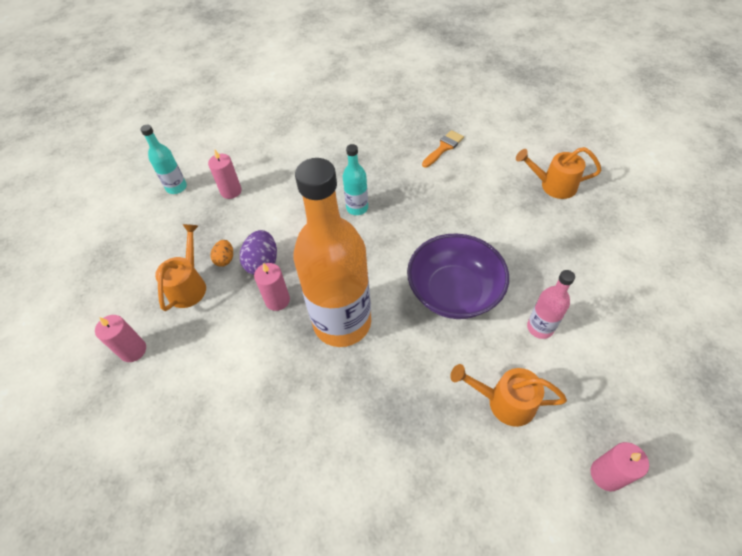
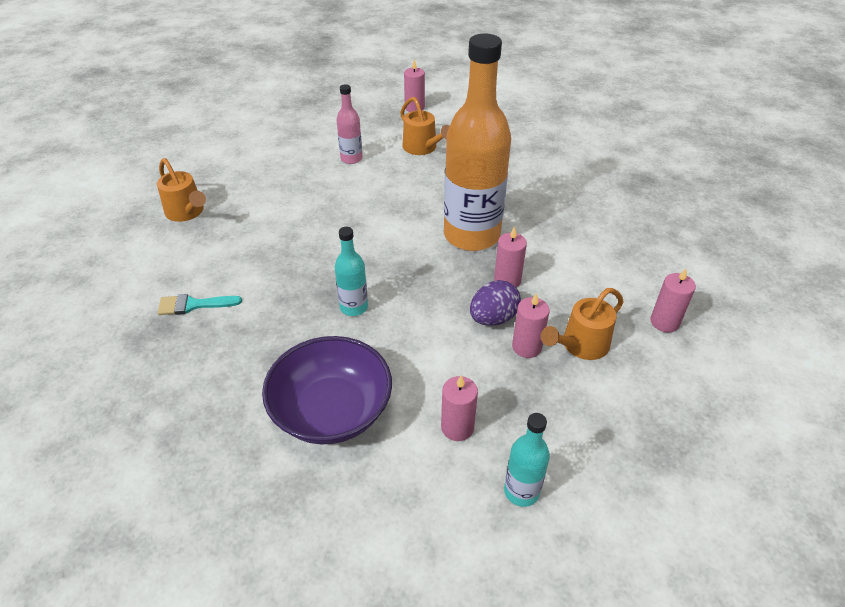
camera: 140 degrees left, 10 degrees down
orange egg [211,240,233,267] -> pink candle [512,293,550,358]
purple bowl [407,234,509,319] -> purple bowl moved to [262,336,392,445]
orange brush [422,130,464,167] -> turquoise brush [158,294,242,315]

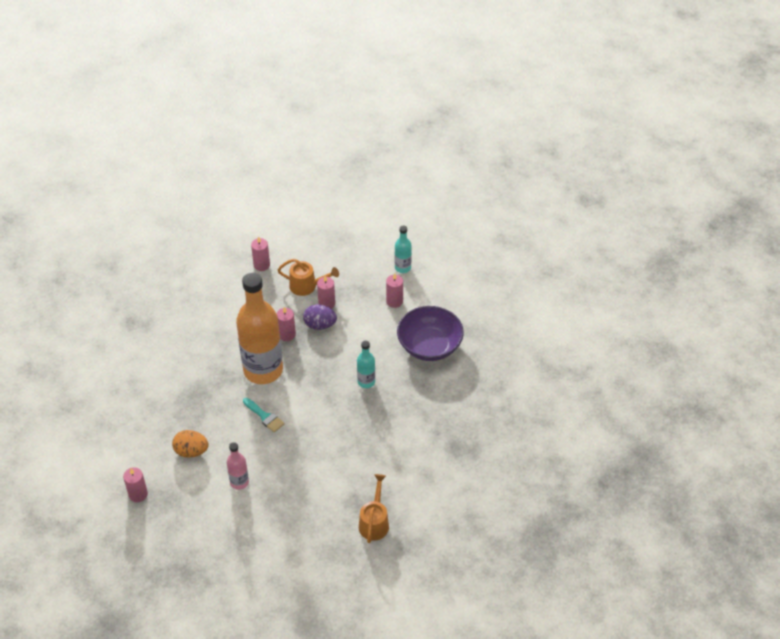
camera: 130 degrees left, 5 degrees up
turquoise brush [158,294,242,315] -> turquoise brush moved to [243,398,284,432]
orange watering can [400,97,450,155] -> orange egg [172,430,209,458]

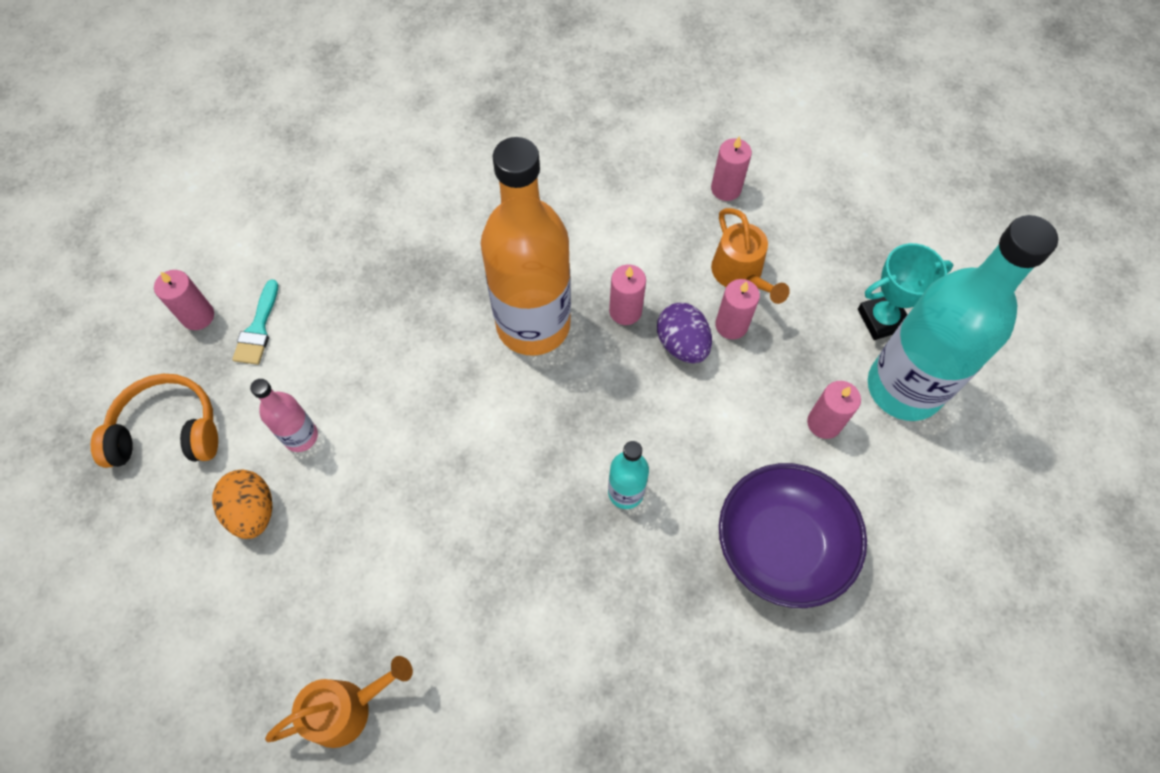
camera: 55 degrees right, 15 degrees up
orange egg [172,430,209,458] -> orange egg moved to [212,470,272,539]
turquoise brush [243,398,284,432] -> turquoise brush moved to [232,279,278,365]
turquoise bottle [395,225,412,273] -> turquoise bottle [868,215,1058,421], size x2.25
none -> orange headphones [91,374,218,468]
none -> turquoise trophy [858,243,953,340]

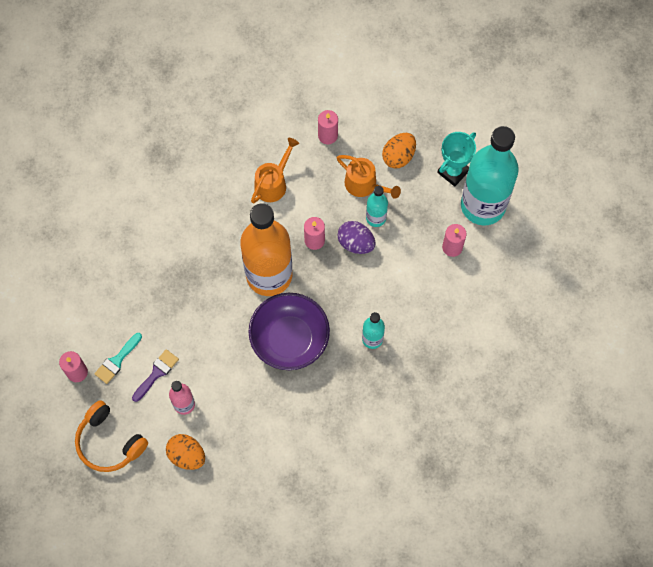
camera: 30 degrees left, 5 degrees up
orange headphones [91,374,218,468] -> orange headphones turned 105 degrees counterclockwise [75,400,148,472]
turquoise brush [232,279,278,365] -> turquoise brush turned 60 degrees clockwise [94,333,142,384]
orange watering can [265,656,413,748] -> orange watering can moved to [251,138,299,203]
pink candle [715,279,760,339] -> turquoise bottle [366,186,388,227]
purple bowl [719,463,867,608] -> purple bowl moved to [248,293,330,370]
none -> purple brush [132,349,179,402]
none -> orange egg [382,133,416,168]

